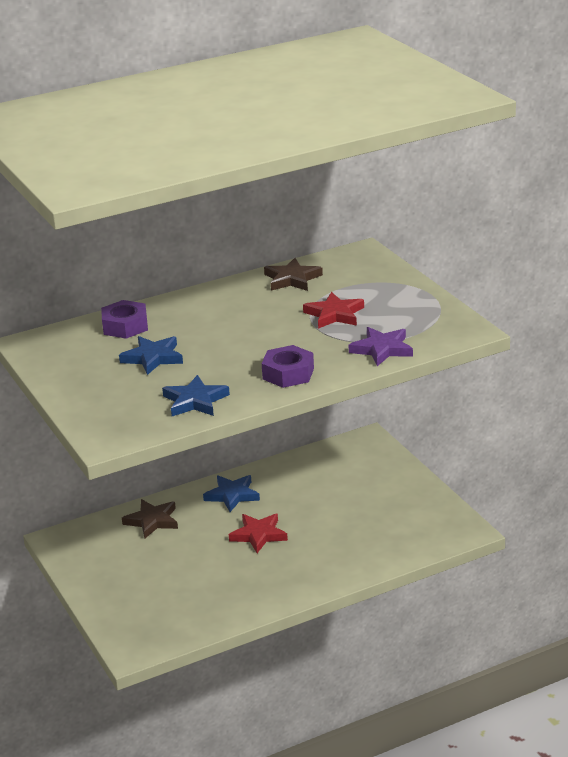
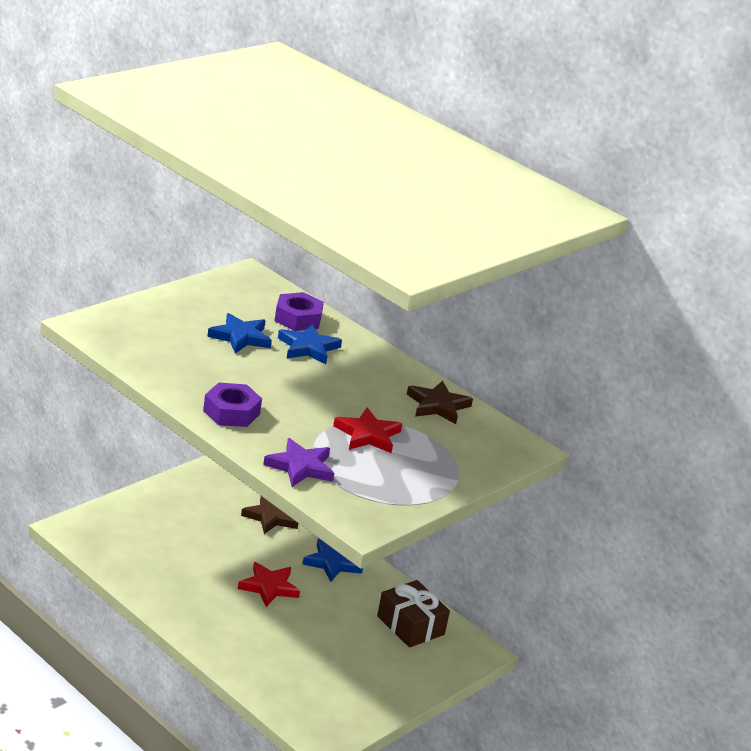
camera: 65 degrees right, 0 degrees up
blue star [162,375,230,416] -> blue star moved to [278,324,342,364]
none -> brown gift [377,580,450,648]

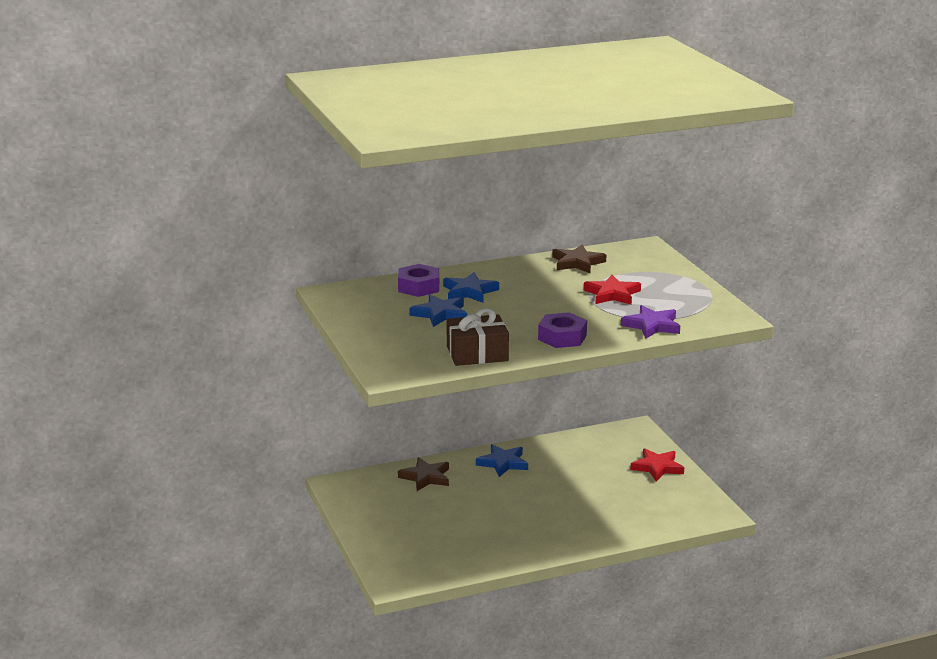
camera: 60 degrees left, 5 degrees down
red star [238,562,300,607] -> red star moved to [630,448,684,481]
brown gift [377,580,450,648] -> brown gift moved to [447,308,509,366]

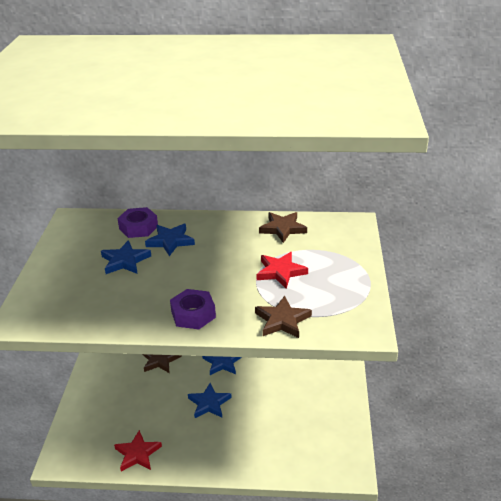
camera: 25 degrees right, 10 degrees up
brown gift [447,308,509,366] -> none
purple star [621,305,680,339] -> brown star [255,296,312,338]
red star [630,448,684,481] -> red star moved to [114,430,162,472]
none -> blue star [188,383,232,418]

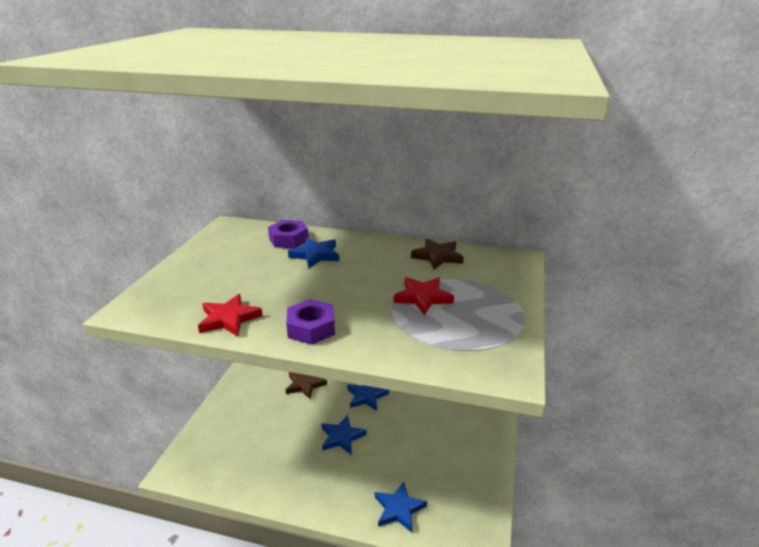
camera: 10 degrees right, 5 degrees down
blue star [101,240,151,274] -> blue star moved to [375,481,427,532]
red star [114,430,162,472] -> red star moved to [198,294,263,337]
brown star [255,296,312,338] -> none

